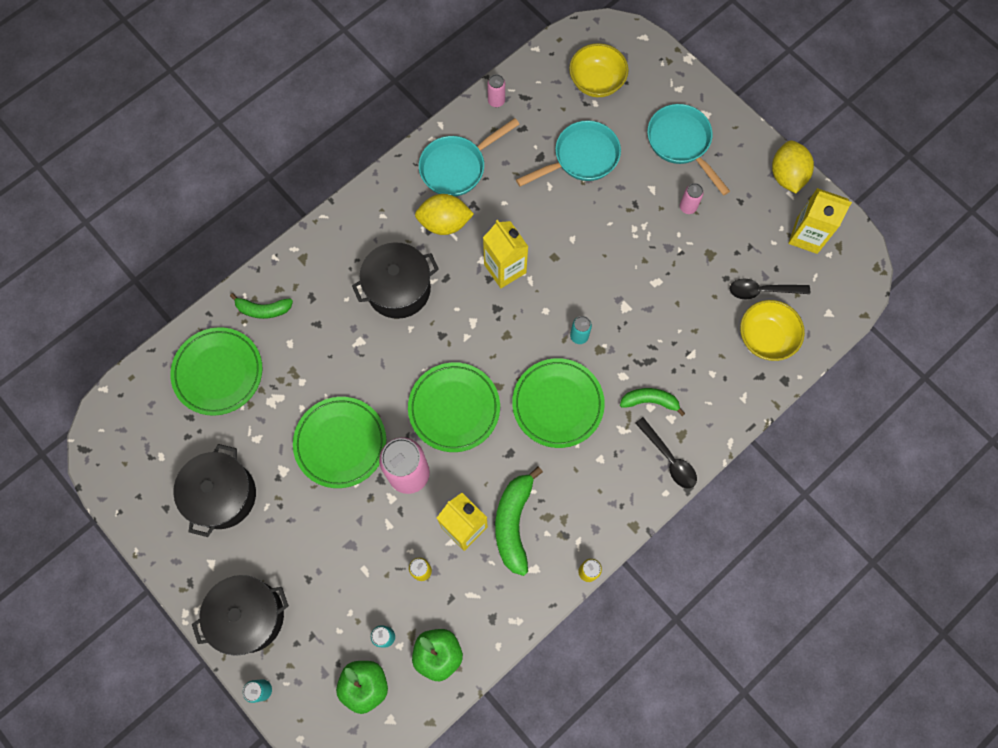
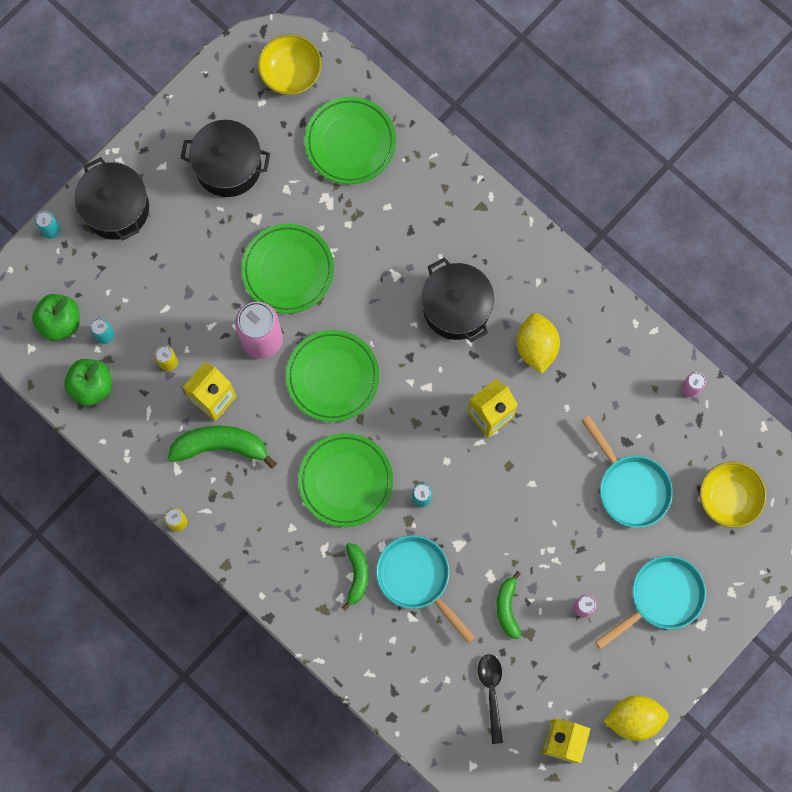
camera: 85 degrees right, 5 degrees up
green banana [230,293,293,319] -> green banana moved to [497,571,521,639]
turquoise pan [419,118,519,196] -> turquoise pan moved to [376,535,476,644]
black spoon [635,417,697,488] -> none
yellow bowl [740,300,805,361] -> yellow bowl moved to [258,34,322,95]

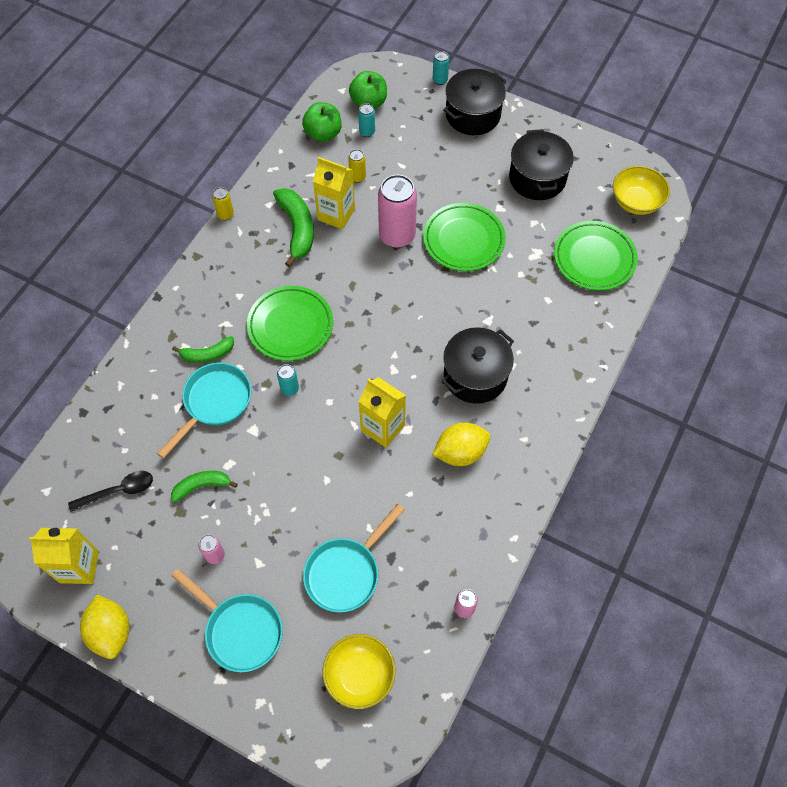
camera: 75 degrees right, 15 degrees down
green plate [286,330,380,422] -> none

